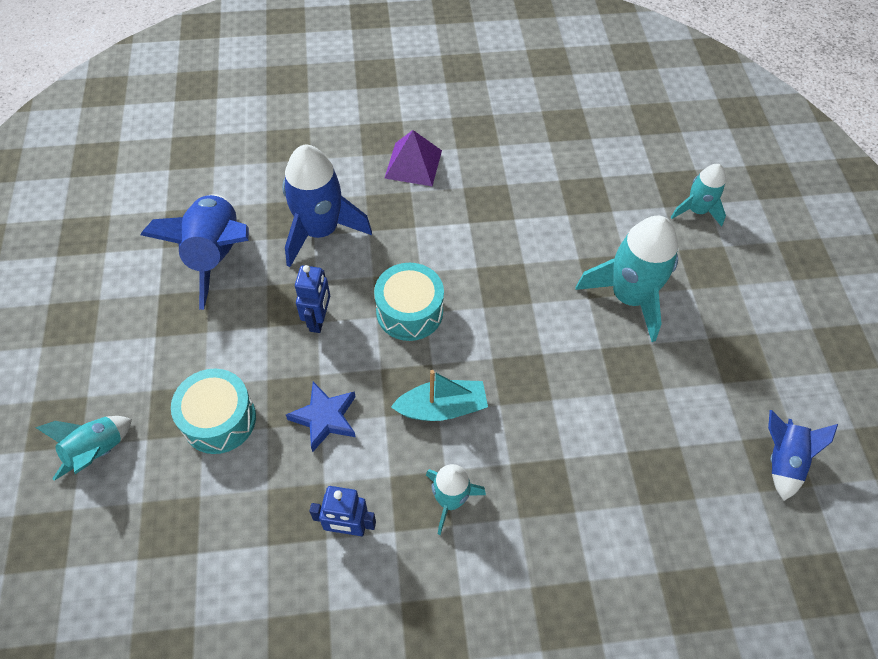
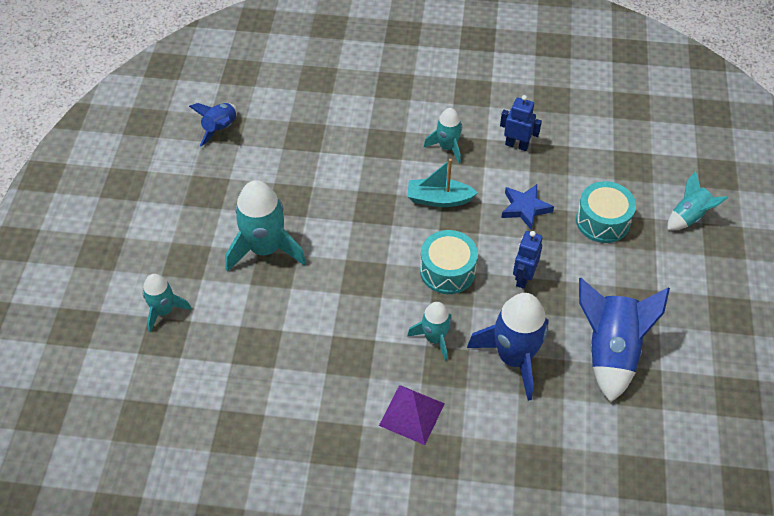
camera: 165 degrees left, 5 degrees down
none -> turquoise rocket [407,302,451,361]

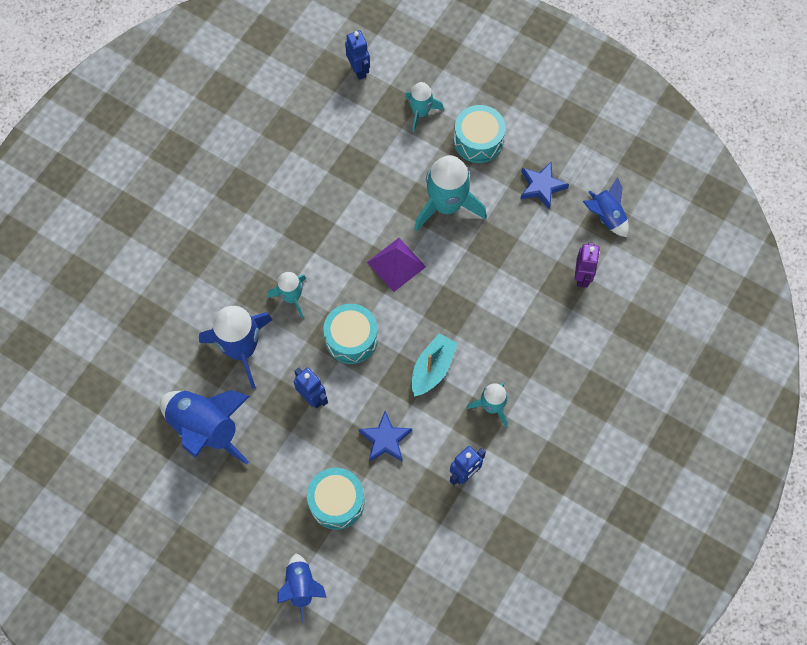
camera: 115 degrees right, 15 degrees up
purple pyramid [379,385,445,445] -> purple pyramid moved to [367,238,426,292]
turquoise rocket [667,171,728,230] -> blue rocket [277,554,327,622]
none -> blue robot [345,30,370,80]
none -> turquoise drum [454,105,505,163]
none -> blue star [520,161,569,209]
none -> purple robot [574,242,600,288]

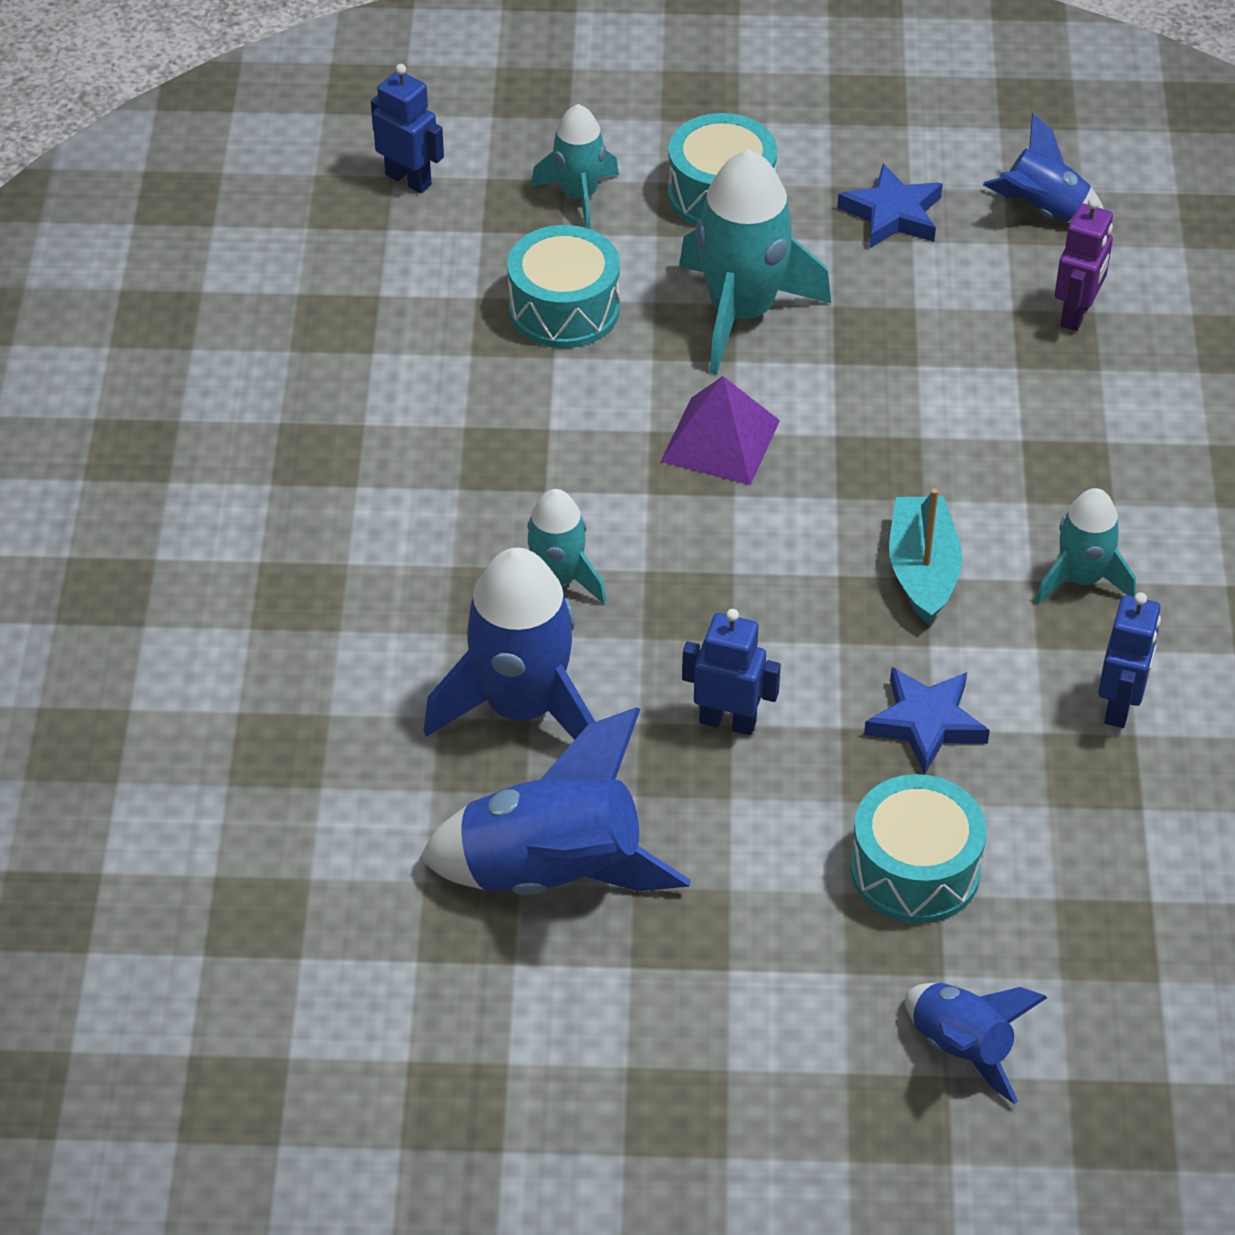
camera: 30 degrees left, 20 degrees down
turquoise drum [323,304,378,364] -> turquoise drum moved to [507,225,620,348]
purple robot [574,242,600,288] -> purple robot turned 45 degrees clockwise [1055,198,1113,331]

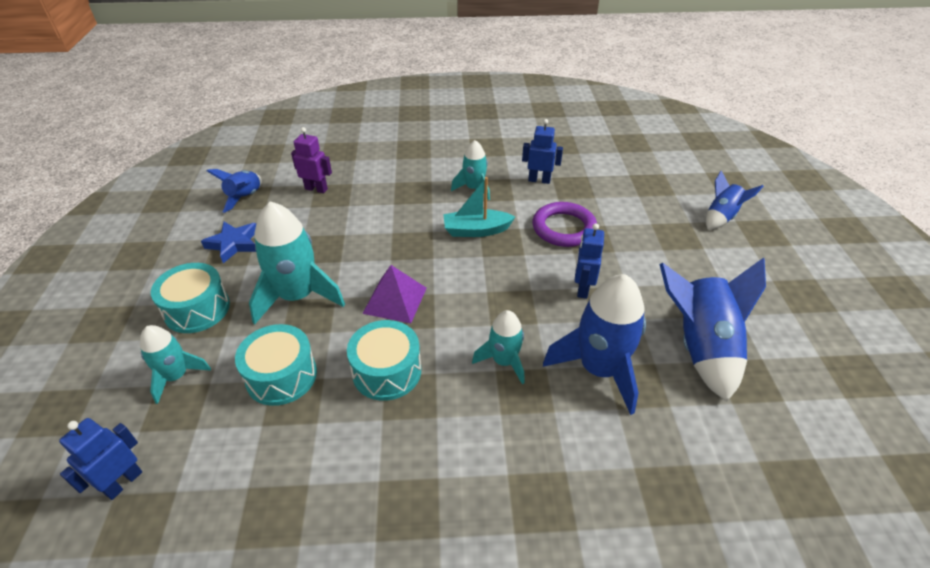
camera: 95 degrees left, 5 degrees down
turquoise drum [850,774,987,924] -> turquoise drum moved to [347,320,421,401]
blue star [864,667,990,775] -> purple ring [533,202,597,247]

